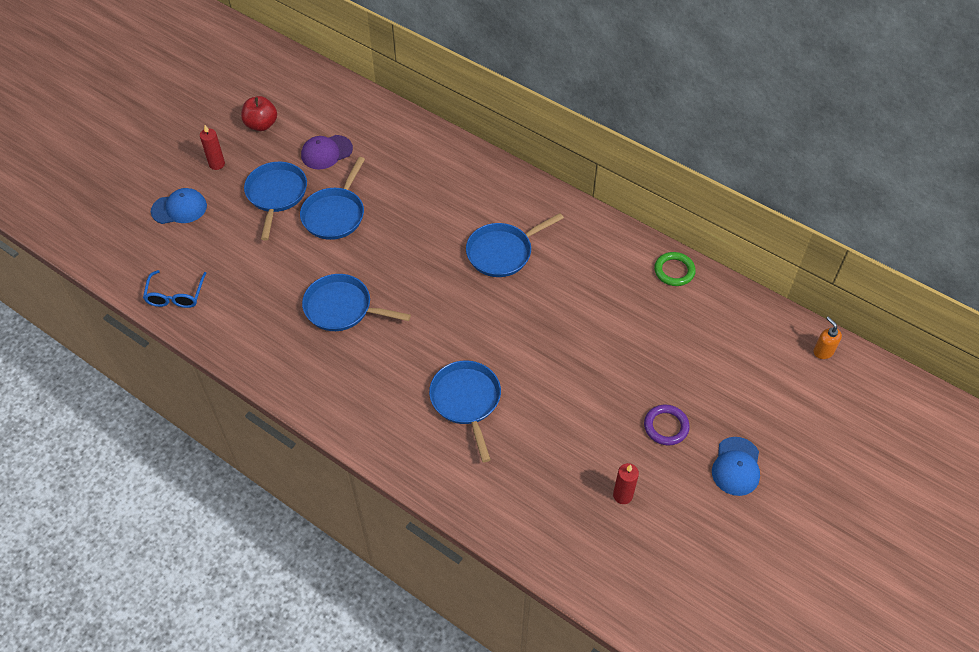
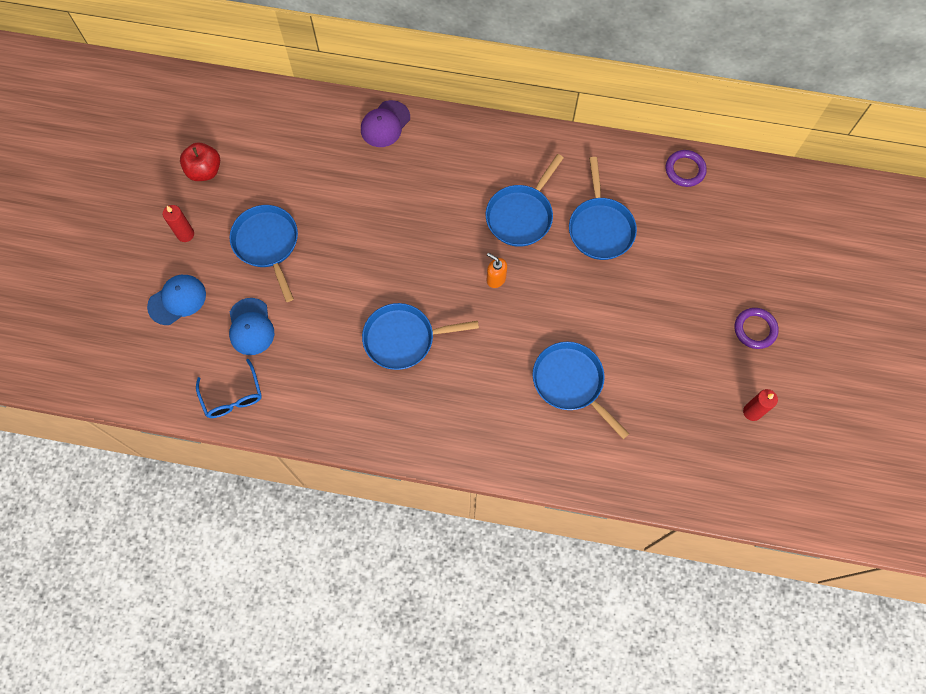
camera: 25 degrees left, 15 degrees up
blue pan [300,157,365,240] -> blue pan moved to [569,157,637,260]
purple cap [301,135,353,169] -> purple cap moved to [361,100,410,147]
green ring [654,252,696,286] -> purple ring [666,150,707,187]
blue cap [712,437,760,496] -> blue cap moved to [229,298,274,355]
orange soap dispenser [814,317,842,359] -> orange soap dispenser moved to [487,253,507,288]

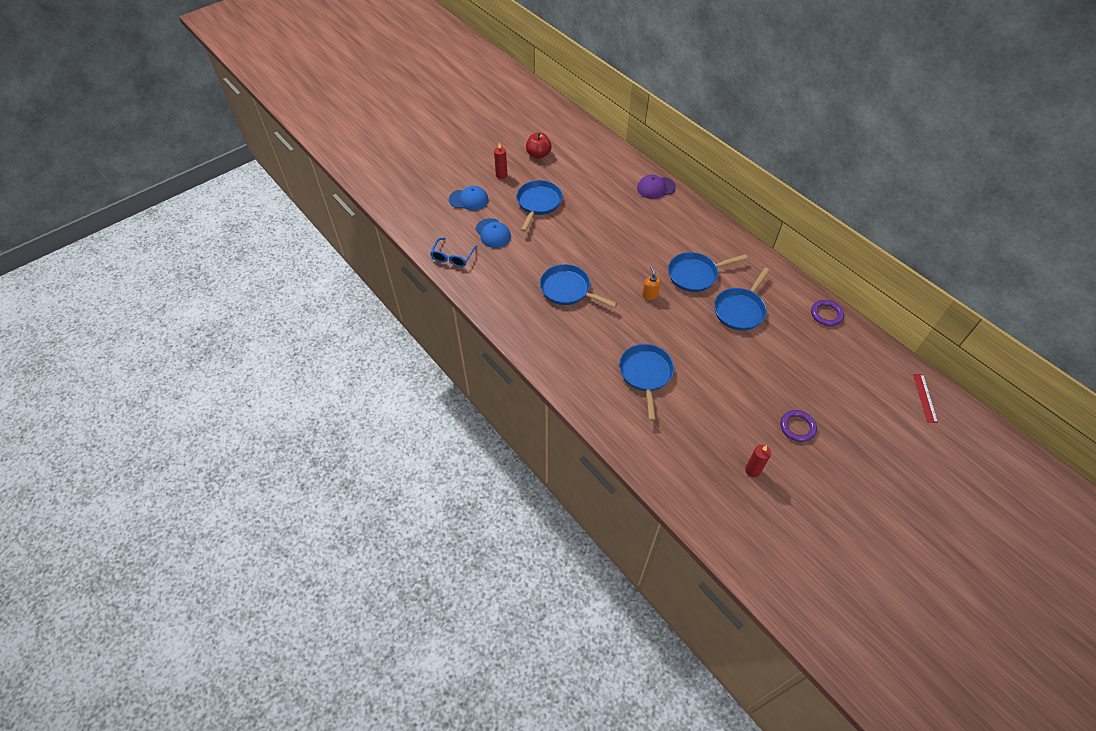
camera: 40 degrees right, 15 degrees down
blue cap [229,298,274,355] -> blue cap turned 60 degrees counterclockwise [476,218,511,248]
none -> red ruler [913,374,938,423]

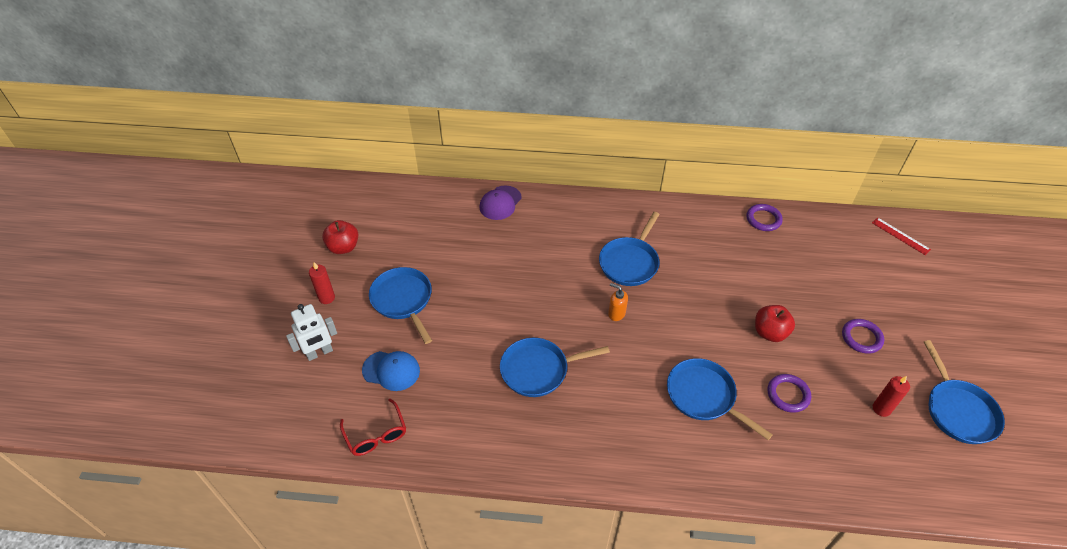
camera: 45 degrees left, 5 degrees down
blue glasses [430,238,478,267] -> red glasses [340,399,406,456]
blue cap [449,186,488,210] -> white robot [286,304,337,361]
blue pan [714,267,770,330] -> blue pan moved to [924,340,1005,444]
none -> red apple [755,305,795,342]
none -> purple ring [767,374,811,413]

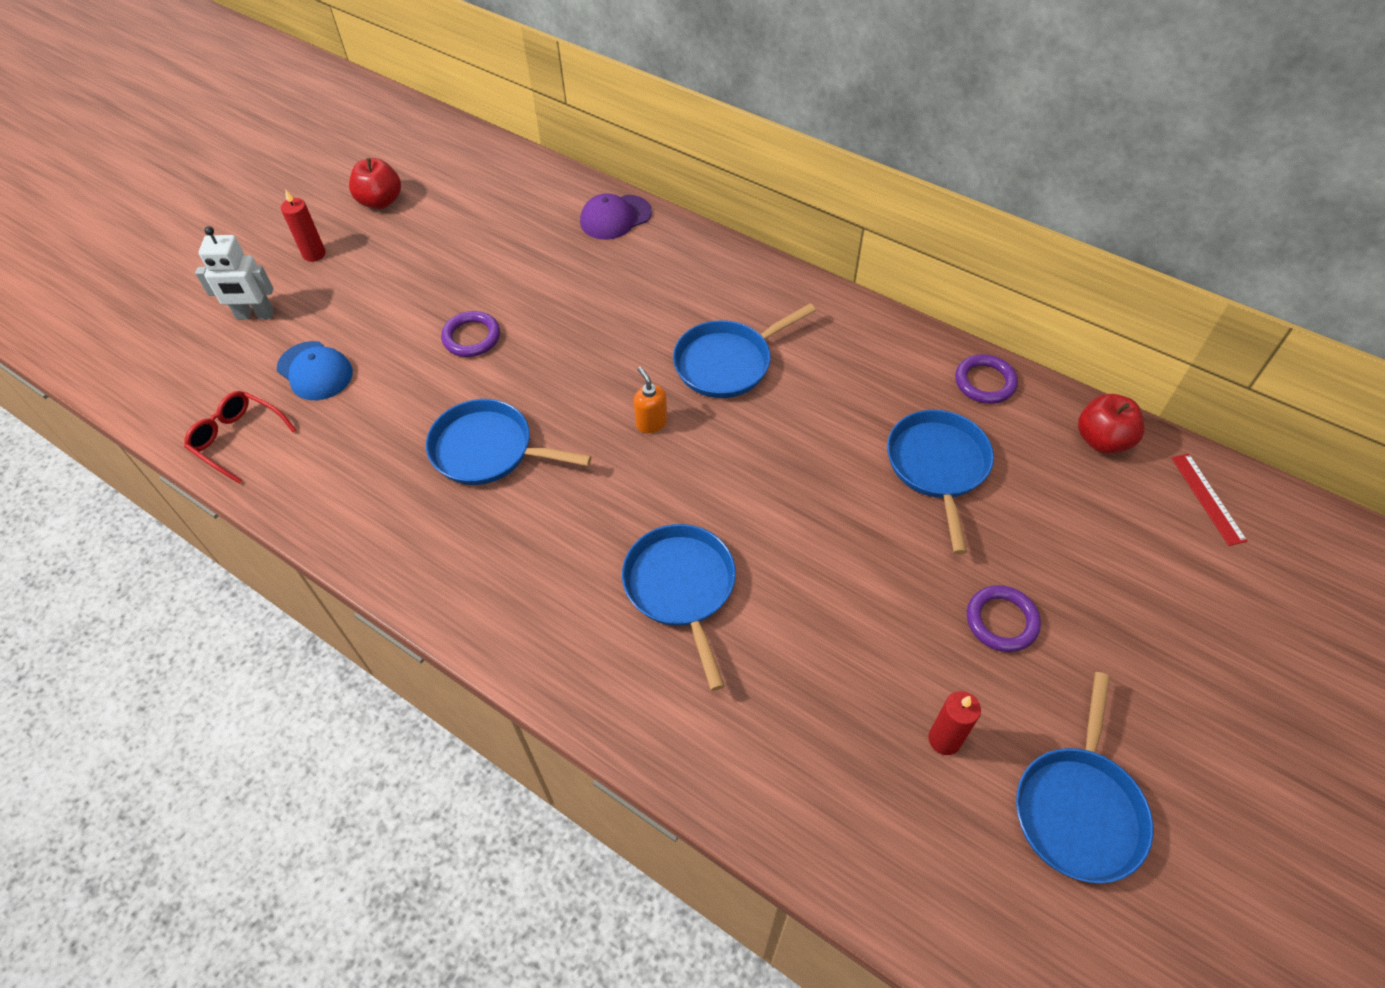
camera: 30 degrees right, 5 degrees up
red glasses [340,399,406,456] -> red glasses turned 120 degrees clockwise [184,391,296,484]
blue pan [369,267,432,344] -> blue pan moved to [887,410,994,554]
red apple [755,305,795,342] -> red apple moved to [1078,394,1144,454]
purple ring [767,374,811,413] -> purple ring moved to [441,311,500,357]

